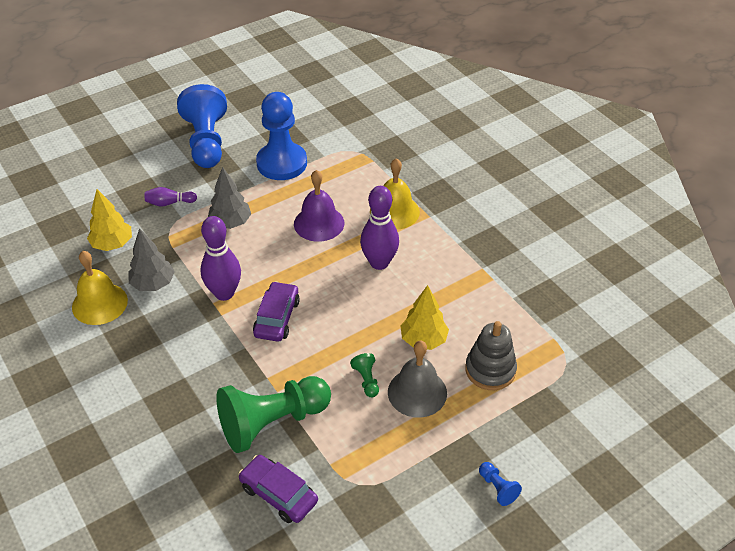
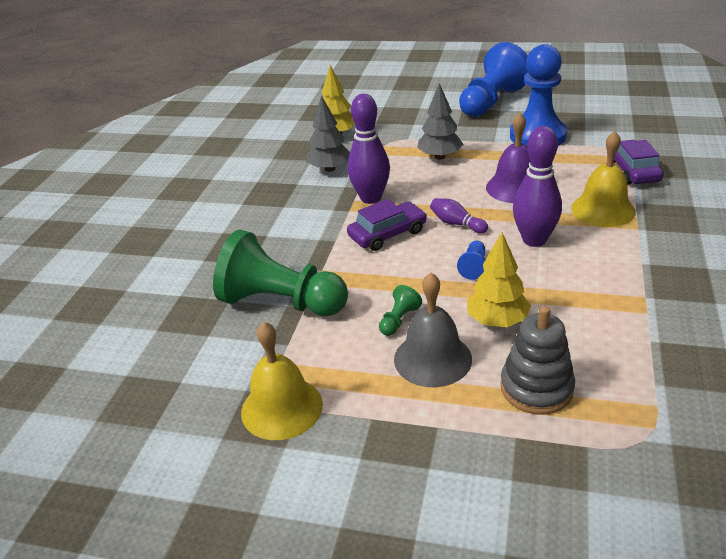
camera: 50 degrees right, 10 degrees down
yellow bell [72,251,128,325] -> yellow bell moved to [241,322,323,440]
purple bowling pin [145,187,197,207] -> purple bowling pin moved to [430,198,488,234]
purple car [238,455,318,523] -> purple car moved to [614,140,664,185]
blue pawn [479,462,522,506] -> blue pawn moved to [457,241,486,280]

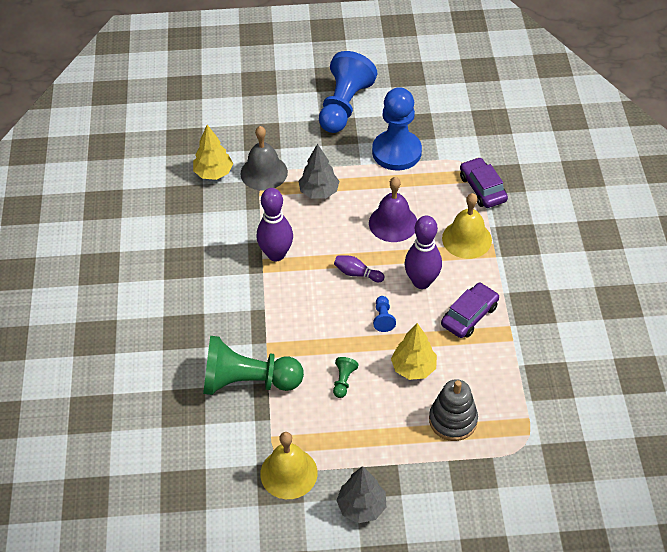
camera: 20 degrees left, 15 degrees up
grey tree [307,95,350,172] -> grey tree moved to [336,466,386,523]
purple car [347,199,427,251] -> purple car moved to [441,283,499,338]
grey bell [394,273,472,387] -> grey bell moved to [240,126,288,191]

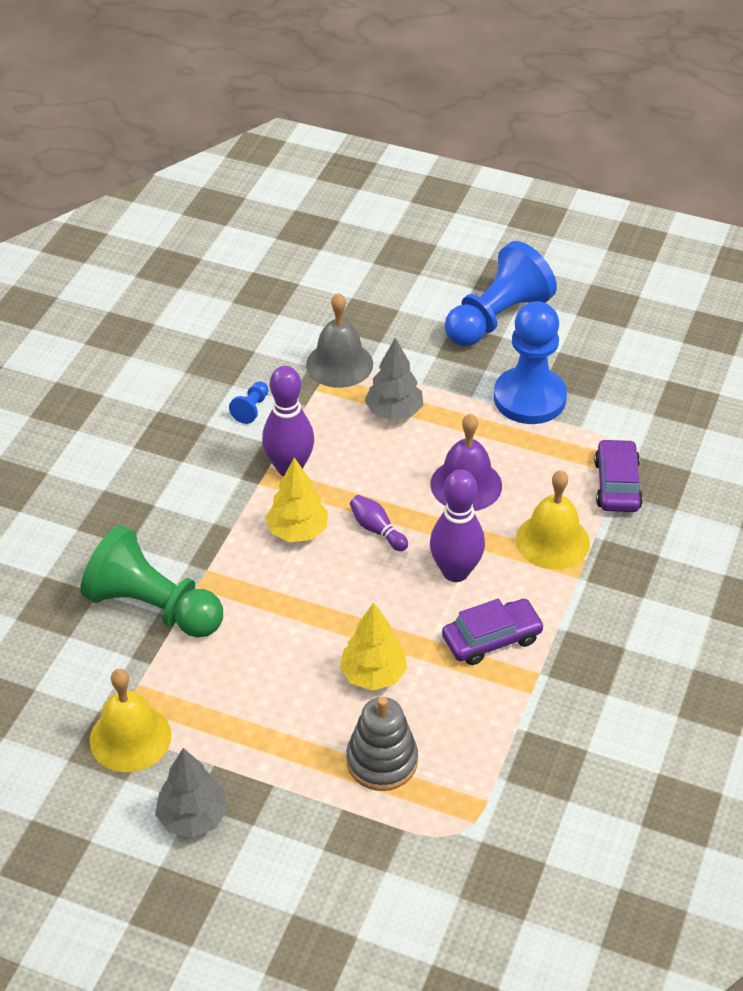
camera: 25 degrees right, 5 degrees down
yellow tree [193,125,233,180] -> yellow tree moved to [265,457,328,542]
green pawn [333,357,358,398] -> none
blue pawn [373,296,396,332] -> blue pawn moved to [229,381,269,424]

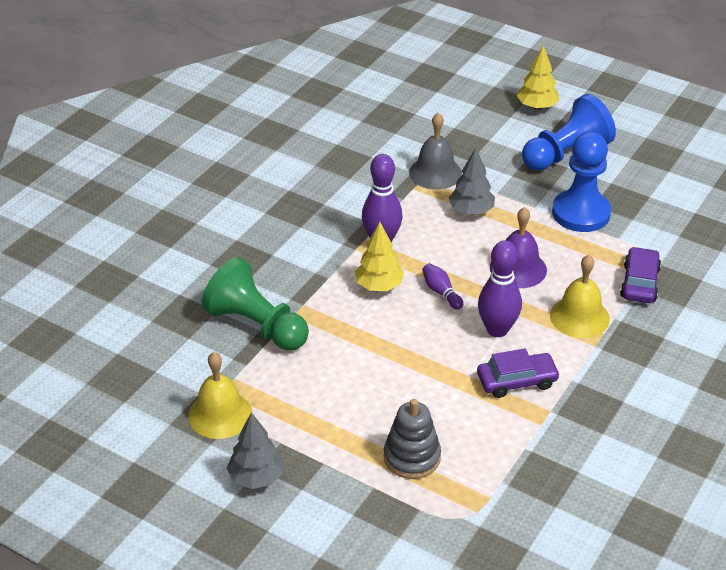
camera: 10 degrees right, 5 degrees down
blue pawn [229,381,269,424] -> none
yellow tree [339,603,407,690] -> yellow tree moved to [517,45,559,110]

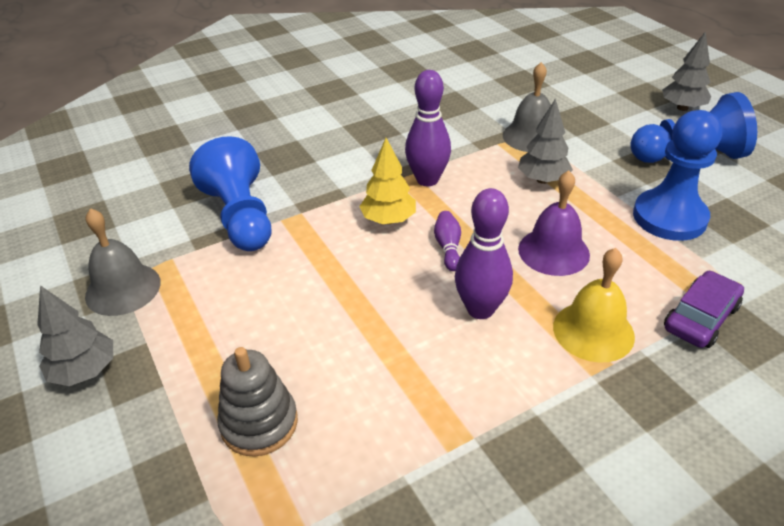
camera: 30 degrees right, 0 degrees up
yellow bell [188,352,252,439] -> grey bell [85,208,161,316]
green pawn [202,257,309,350] -> blue pawn [189,136,272,251]
purple car [477,349,560,398] -> none
yellow tree [517,45,559,110] -> grey tree [662,31,711,111]

